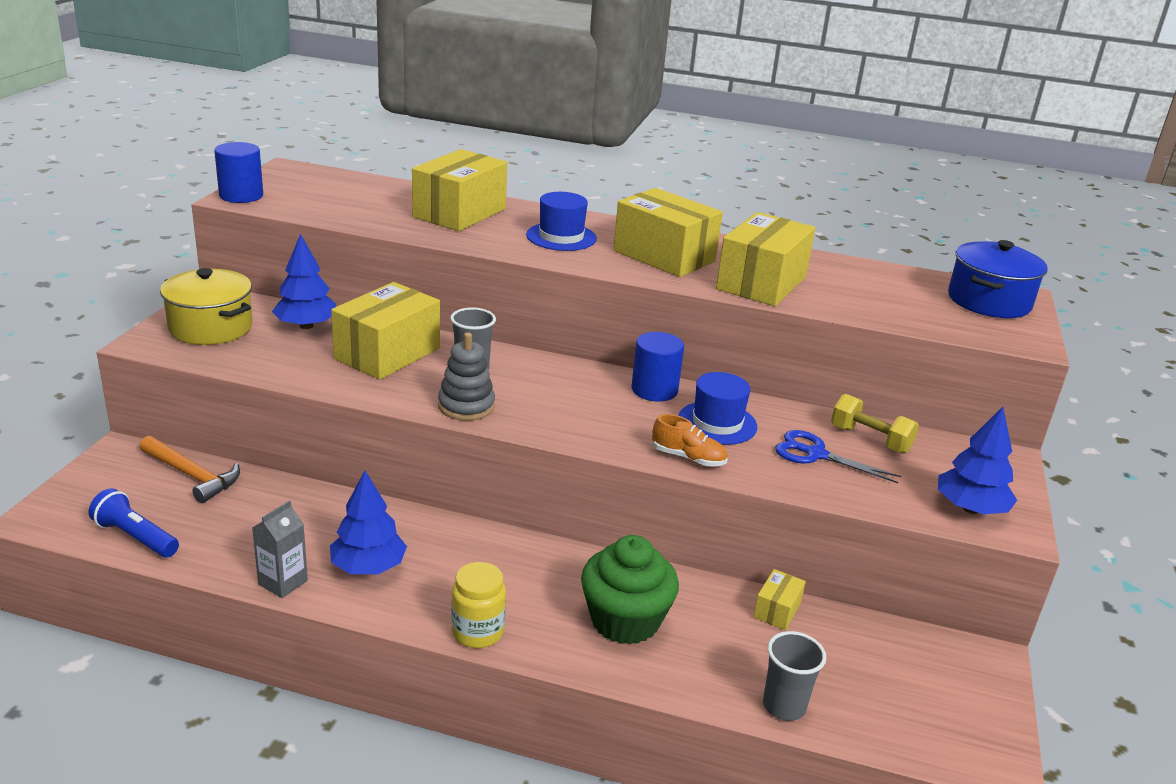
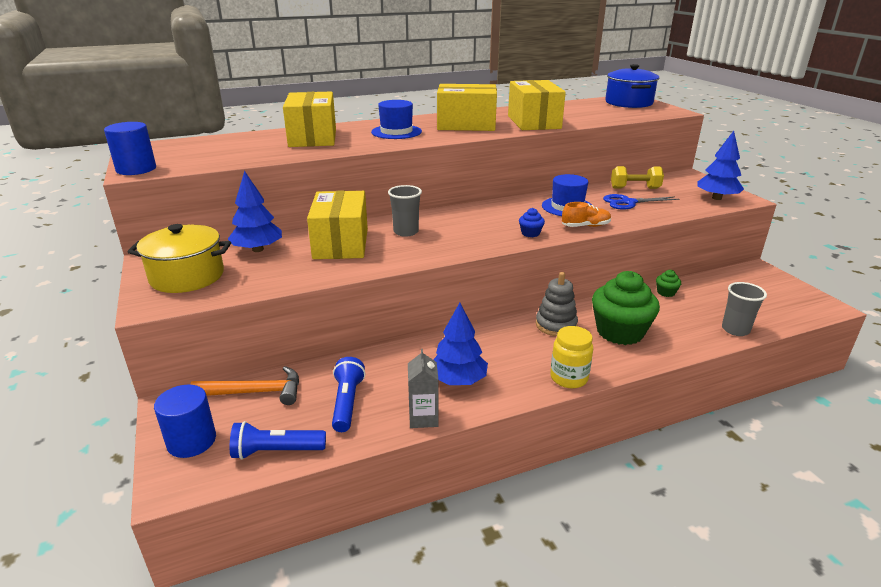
camera: 35 degrees left, 0 degrees up
grey stacking toy [438,332,495,421] -> grey stacking toy moved to [536,272,578,336]
blue cylinder [631,332,684,402] -> blue cylinder moved to [154,385,216,458]
yellow box [753,569,806,630] -> green cupcake [656,270,681,297]
none -> blue flashlight [332,357,365,432]
none -> blue cupcake [519,208,545,237]

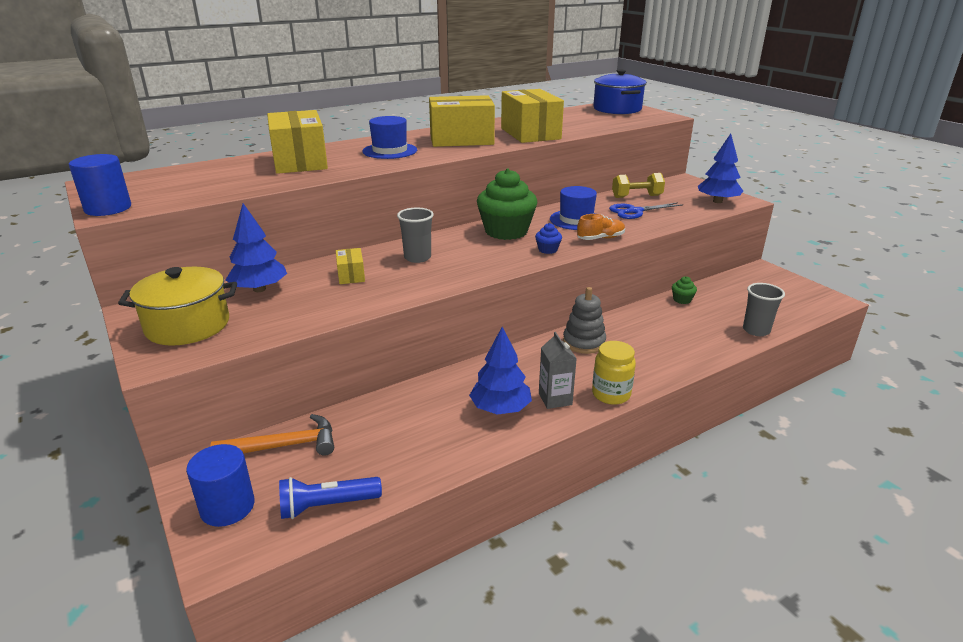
camera: 10 degrees left, 0 degrees up
yellow box [307,191,368,259] -> yellow box [336,248,365,284], size x0.46
blue flashlight [332,357,365,432] -> none
grey carton [408,349,439,428] -> grey carton moved to [539,332,577,409]
green cupcake [592,271,660,345] -> green cupcake moved to [477,169,538,240]

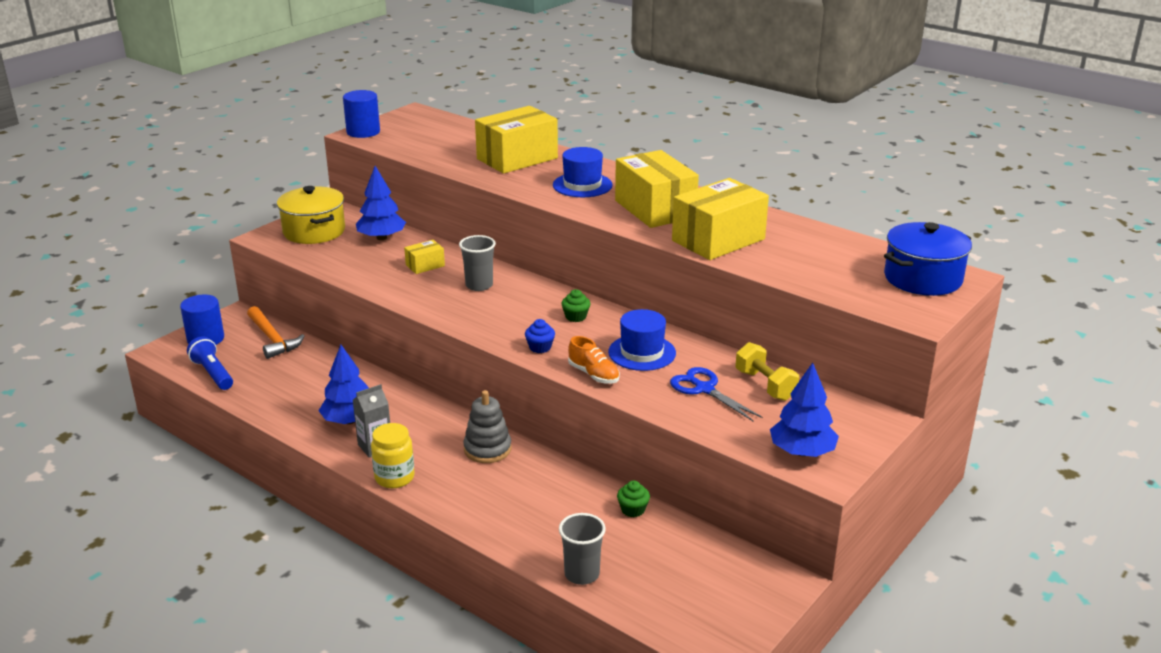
camera: 70 degrees right, 0 degrees up
green cupcake [477,169,538,240] -> green cupcake [561,289,591,322], size x0.42

